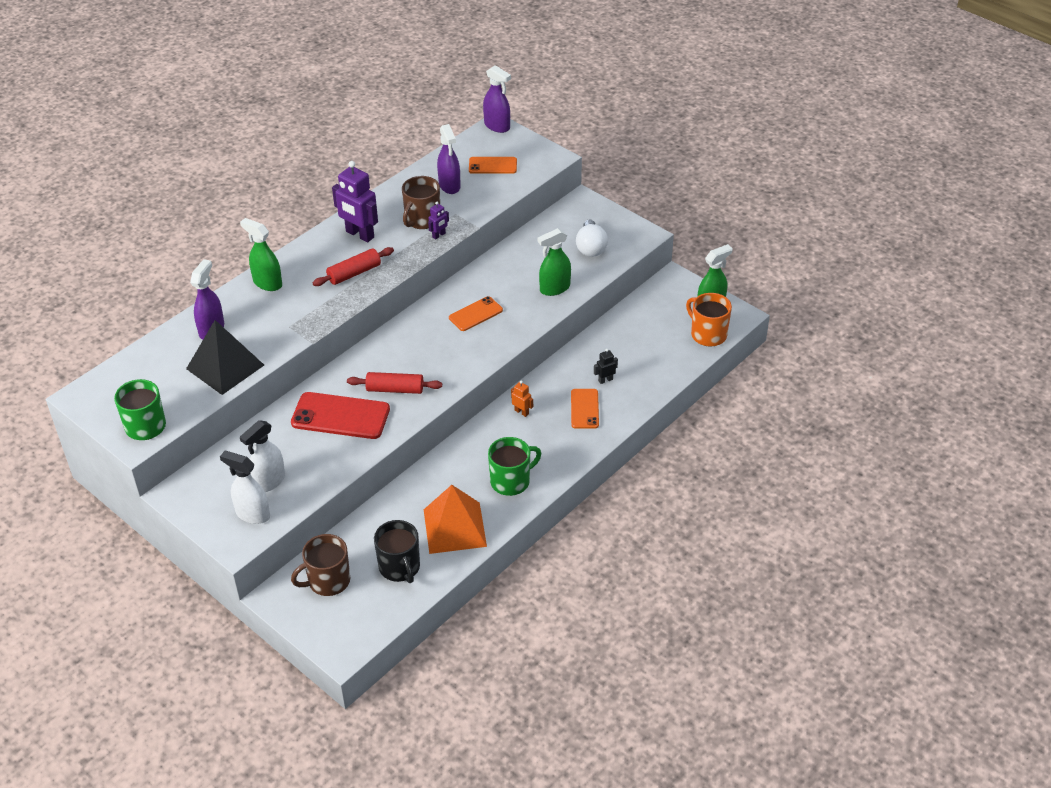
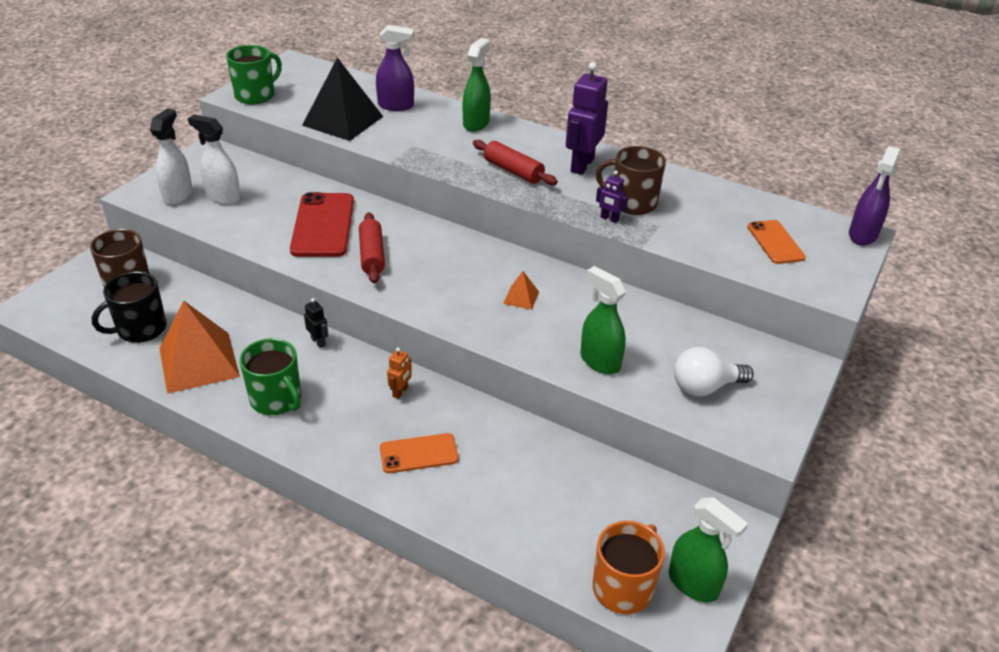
camera: 75 degrees right, 5 degrees down
purple spray bottle [437,124,461,194] -> none
orange phone [449,296,503,331] -> orange pyramid [503,271,539,310]
black robot [594,349,618,384] -> black robot moved to [304,298,328,348]

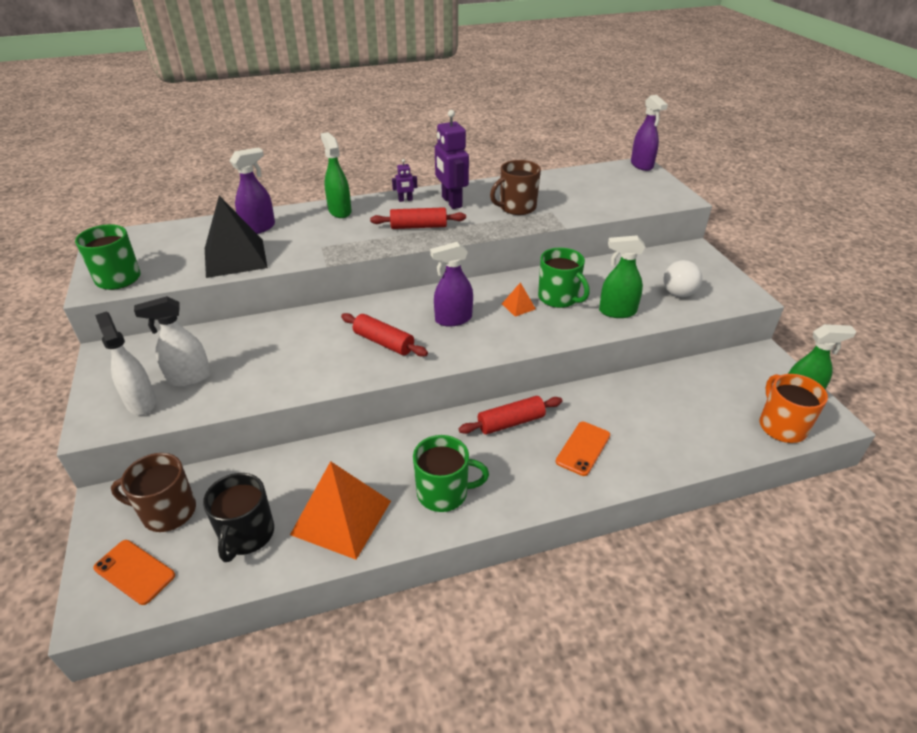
camera: 45 degrees left, 0 degrees up
red phone [290,192,354,257] -> none
black robot [304,298,328,348] -> none
orange robot [387,348,412,399] -> red rolling pin [459,396,562,435]
purple robot [596,171,628,223] -> purple robot moved to [392,159,417,202]
orange phone [747,220,806,264] -> orange phone moved to [93,540,175,605]
none -> purple spray bottle [430,242,473,327]
none -> green mug [538,247,590,308]

